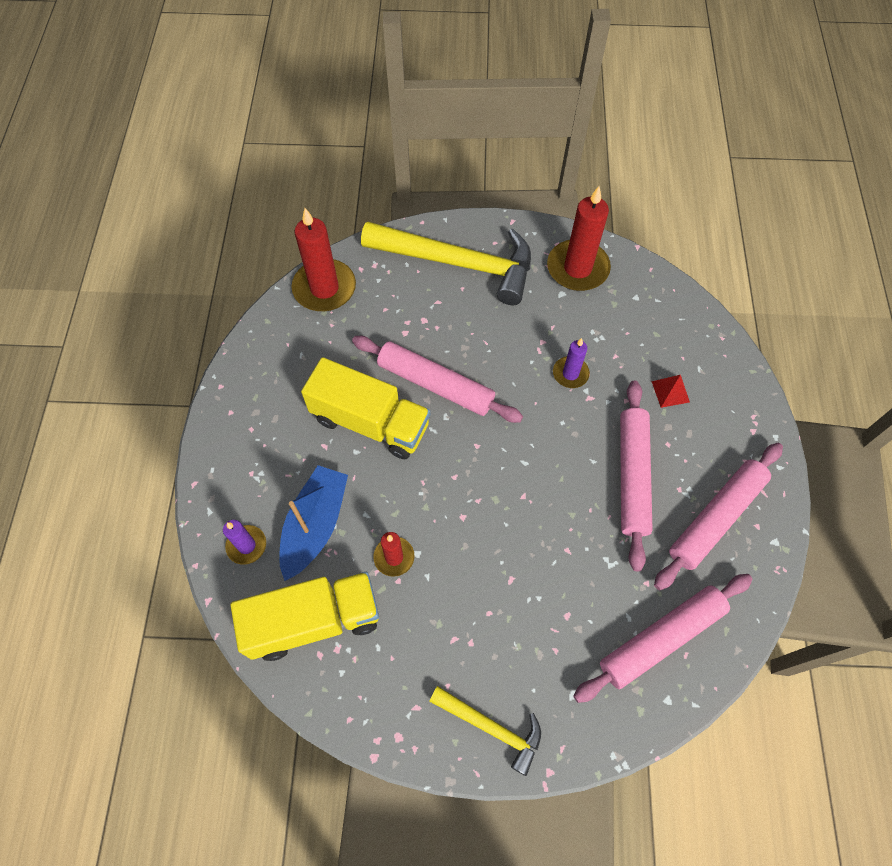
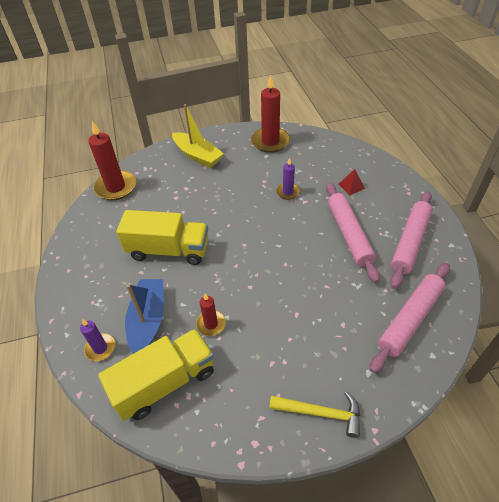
camera: 15 degrees left, 15 degrees down
pink rolling pin [352,336,523,423] -> none
yellow hammer [361,221,531,305] -> yellow boat [172,104,224,168]

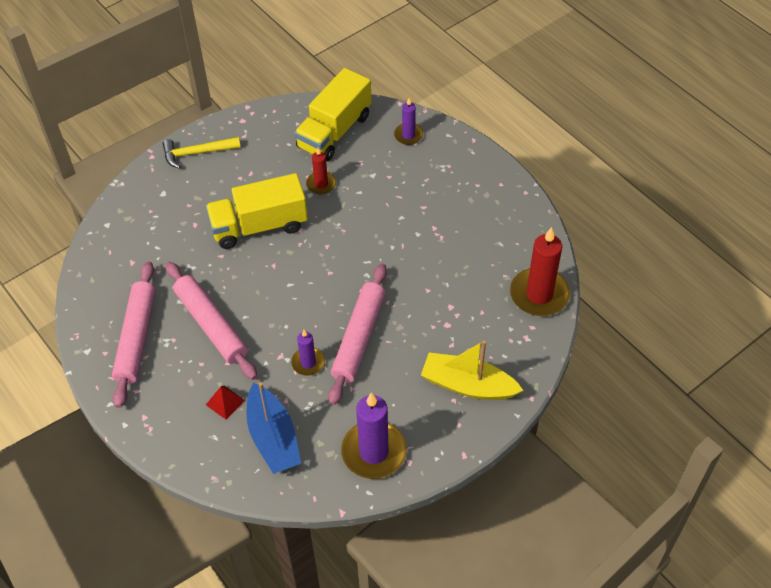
camera: 155 degrees right, 5 degrees up
yellow truck [116,210,208,265] -> yellow truck moved to [206,173,308,249]
blue boat [125,279,164,354] -> blue boat moved to [247,382,301,474]
red candle [251,75,290,153] -> purple candle [341,393,407,479]
pink rolling pin [370,263,450,373] -> pink rolling pin moved to [328,264,387,405]

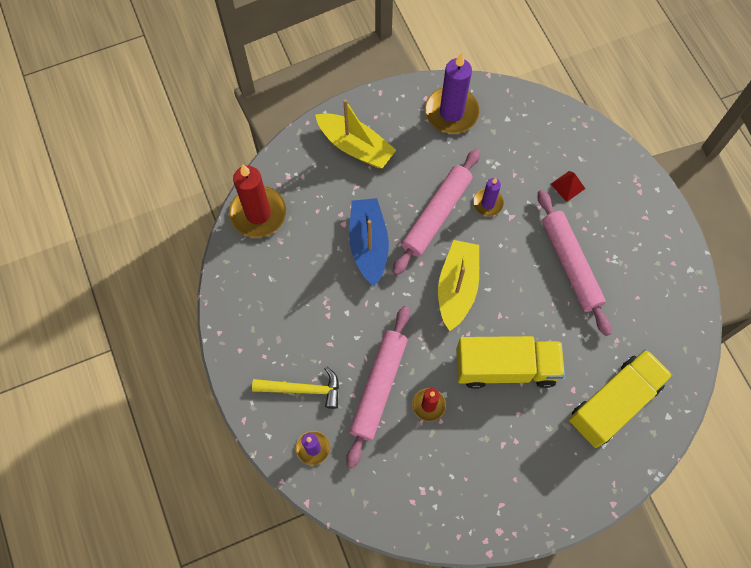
camera: 165 degrees left, 15 degrees up
pink rolling pin [112,261,156,408] -> pink rolling pin moved to [346,306,410,469]
yellow hammer [163,137,241,169] -> yellow hammer moved to [252,367,339,409]
blue boat [247,382,301,474] -> blue boat moved to [349,198,389,286]
yellow truck [294,68,372,161] -> yellow truck moved to [569,349,673,448]
none -> yellow boat [438,240,479,331]

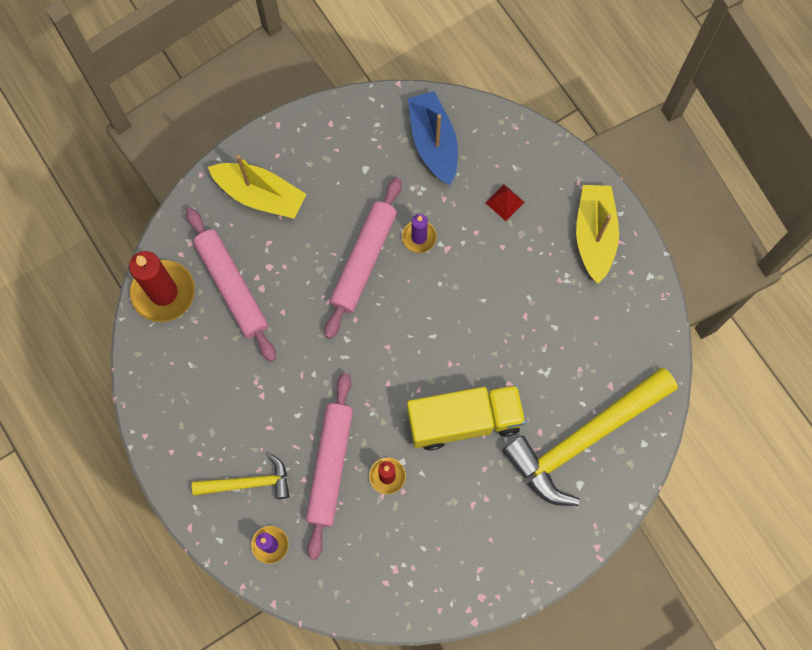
camera: 10 degrees left, 5 degrees up
blue boat [349,198,389,286] -> blue boat moved to [408,91,458,185]
purple candle [425,53,480,134] -> none
yellow boat [438,240,479,331] -> yellow boat moved to [576,185,619,284]
pink rolling pin [537,190,611,336] -> pink rolling pin moved to [186,208,276,362]
yellow truck [569,349,673,448] -> yellow hammer [502,368,678,506]

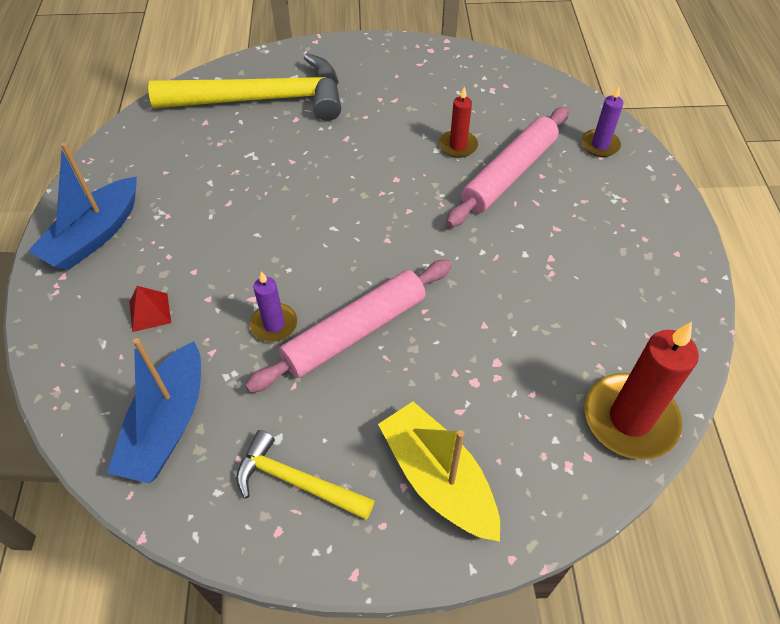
camera: 150 degrees left, 20 degrees down
pink rolling pin [186,208,276,362] -> none
yellow hammer [192,454,289,499] -> yellow hammer moved to [236,430,375,520]
yellow truck [407,385,526,451] -> none
yellow boat [576,185,619,284] -> blue boat [28,142,137,270]

